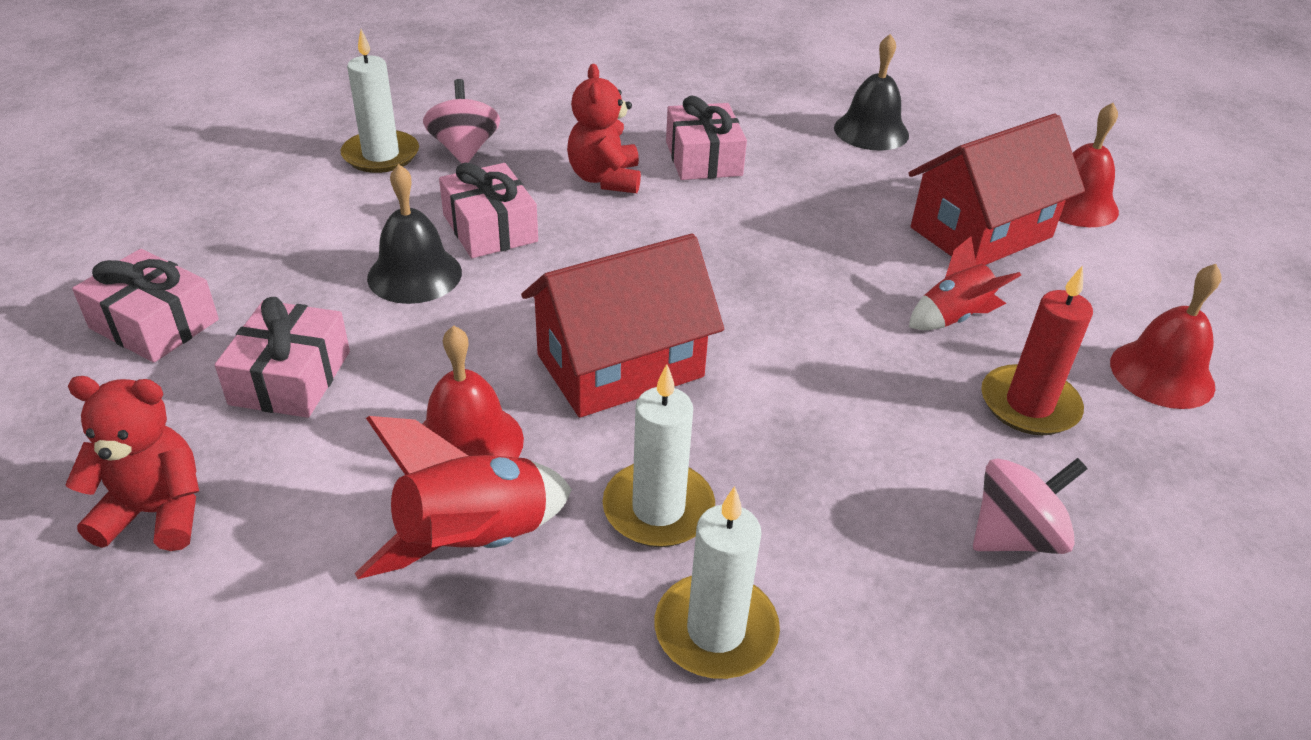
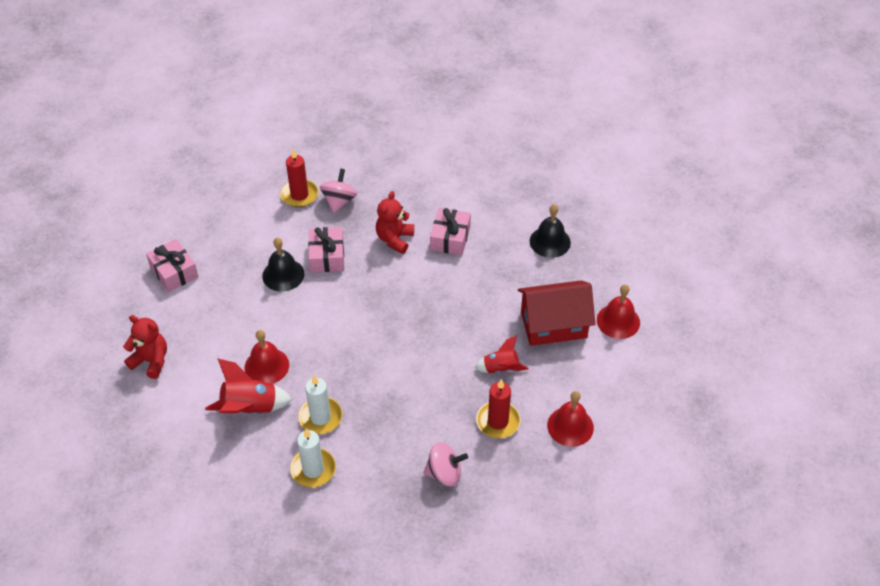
camera: 25 degrees right, 10 degrees up
pink gift [215,297,350,418] -> none
white candle [341,29,419,173] -> red candle [280,149,318,207]
red house [521,234,724,418] -> none

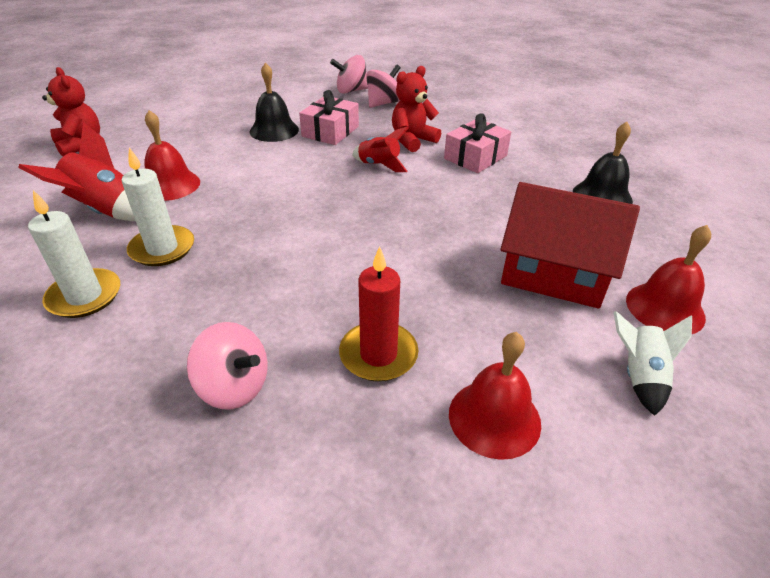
camera: 30 degrees right, 10 degrees down
pink gift [146,239,199,292] -> none
red candle [280,149,318,207] -> pink spinning top [330,55,368,94]
red rocket [475,335,529,373] -> red rocket moved to [352,126,409,172]
none -> white rocket [614,311,692,416]

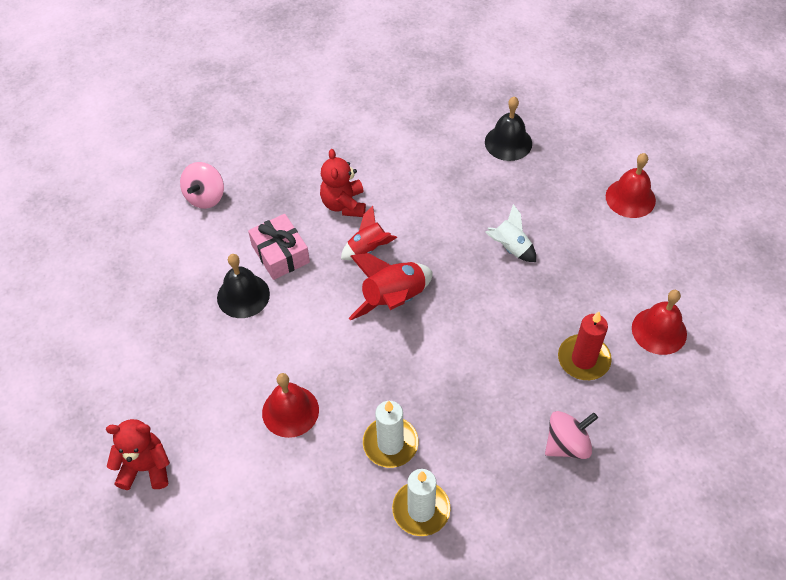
camera: 55 degrees left, 15 degrees up
red rocket [18,122,135,221] -> red rocket moved to [349,253,433,320]
pink spinning top [366,64,401,108] -> none
pink gift [444,113,511,173] -> none
red house [501,182,640,308] -> none
white rocket [614,311,692,416] -> white rocket moved to [485,204,536,262]

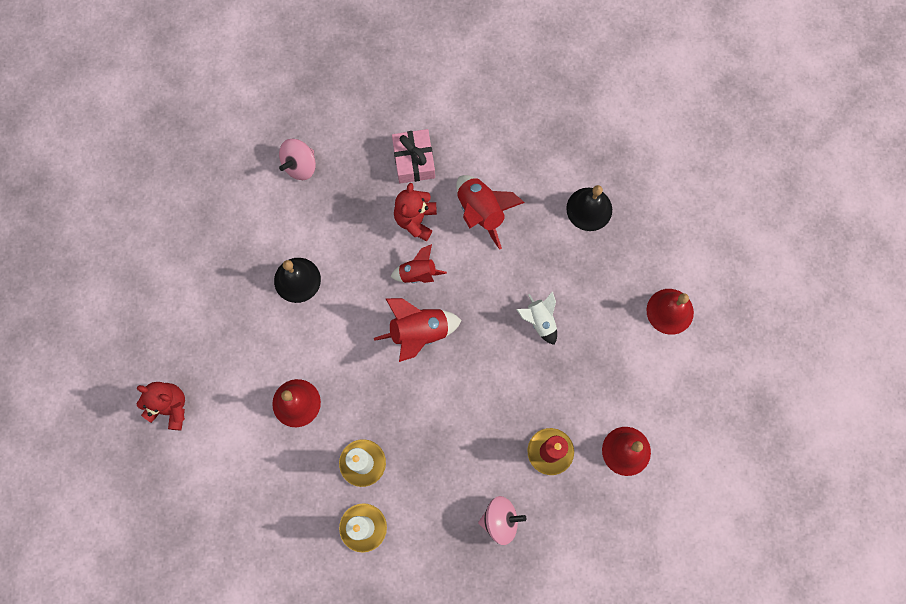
camera: 20 degrees right, 20 degrees up
pink gift [248,214,310,280] -> pink gift moved to [392,129,435,183]
none -> red rocket [456,175,525,250]

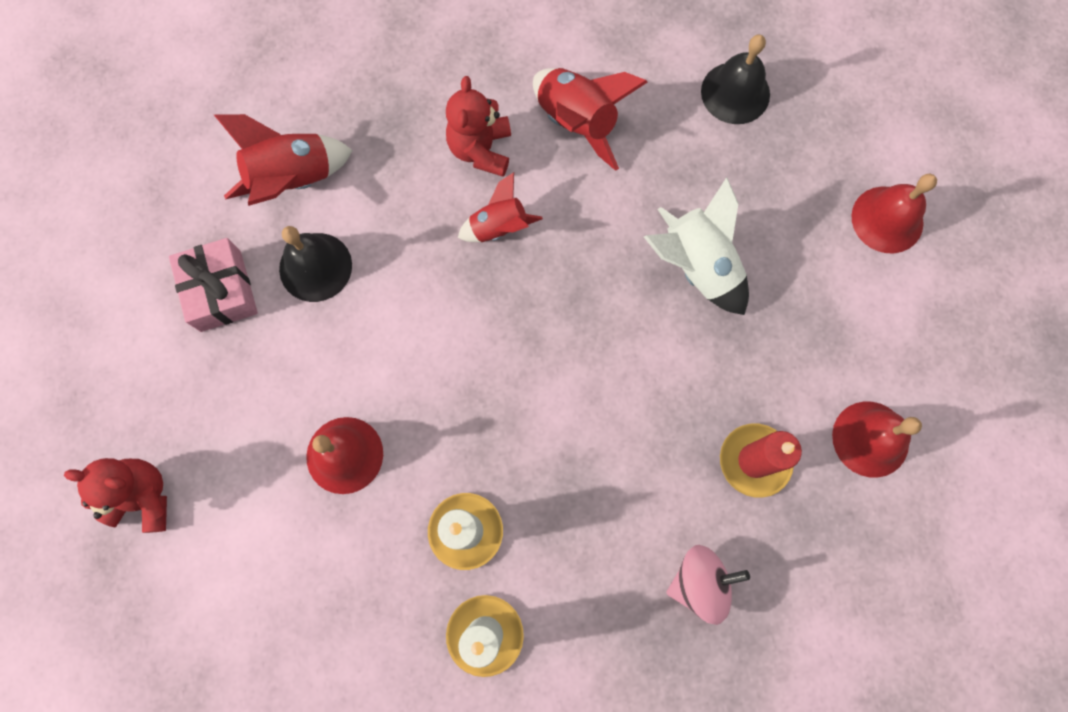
camera: 10 degrees left, 0 degrees up
pink spinning top [279,139,316,180] -> none
red rocket [374,298,462,362] -> red rocket moved to [214,114,353,206]
pink gift [392,129,435,183] -> pink gift moved to [169,238,258,332]
white rocket [516,291,557,345] -> white rocket [644,177,749,315], size x1.56

